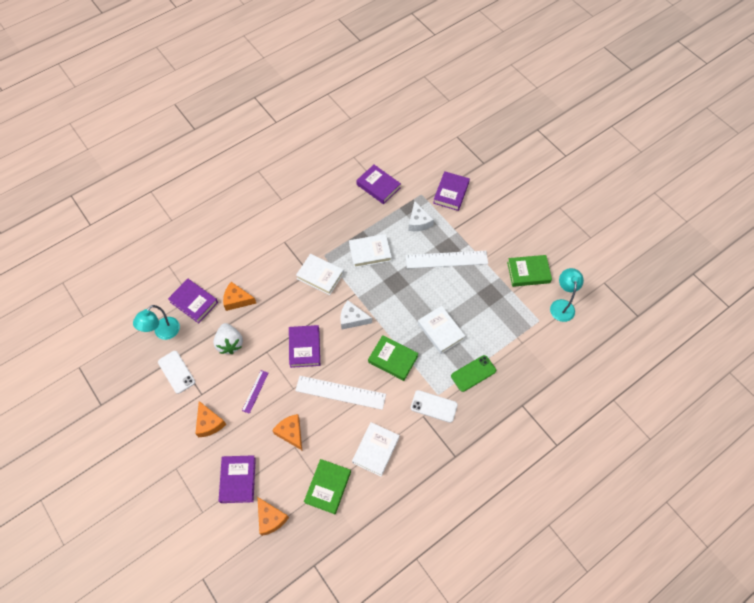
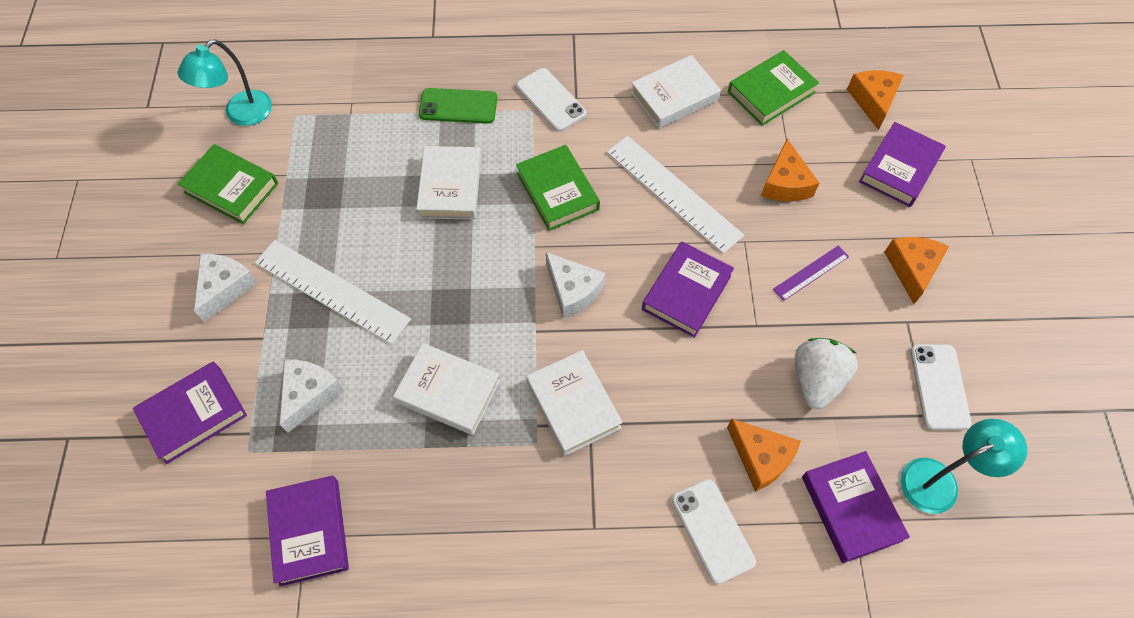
camera: 145 degrees left, 0 degrees up
none -> white cheese [194,254,258,322]
none -> white phone [672,479,756,584]

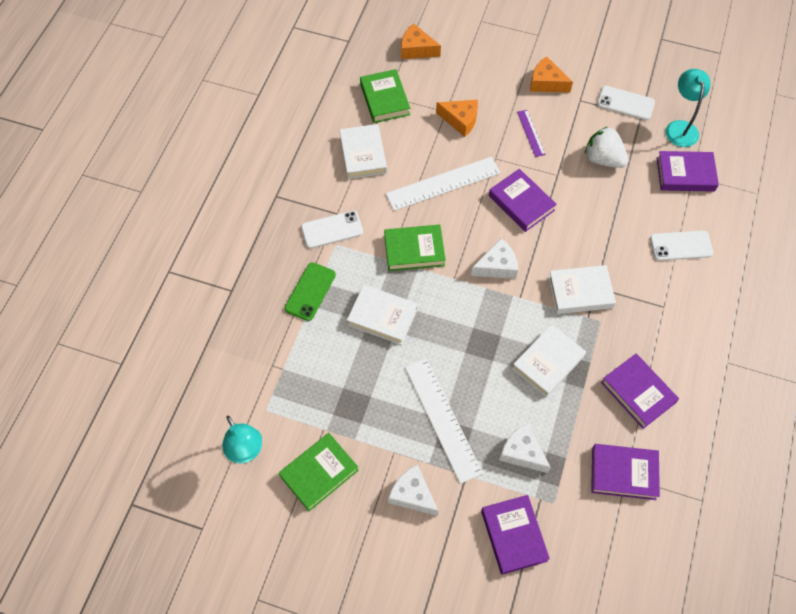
camera: 70 degrees left, 0 degrees up
white ruler [254,240,411,344] -> white ruler turned 75 degrees counterclockwise [405,358,483,484]
orange cheese [727,419,801,492] -> none
purple book [859,122,946,207] -> purple book moved to [601,353,679,429]

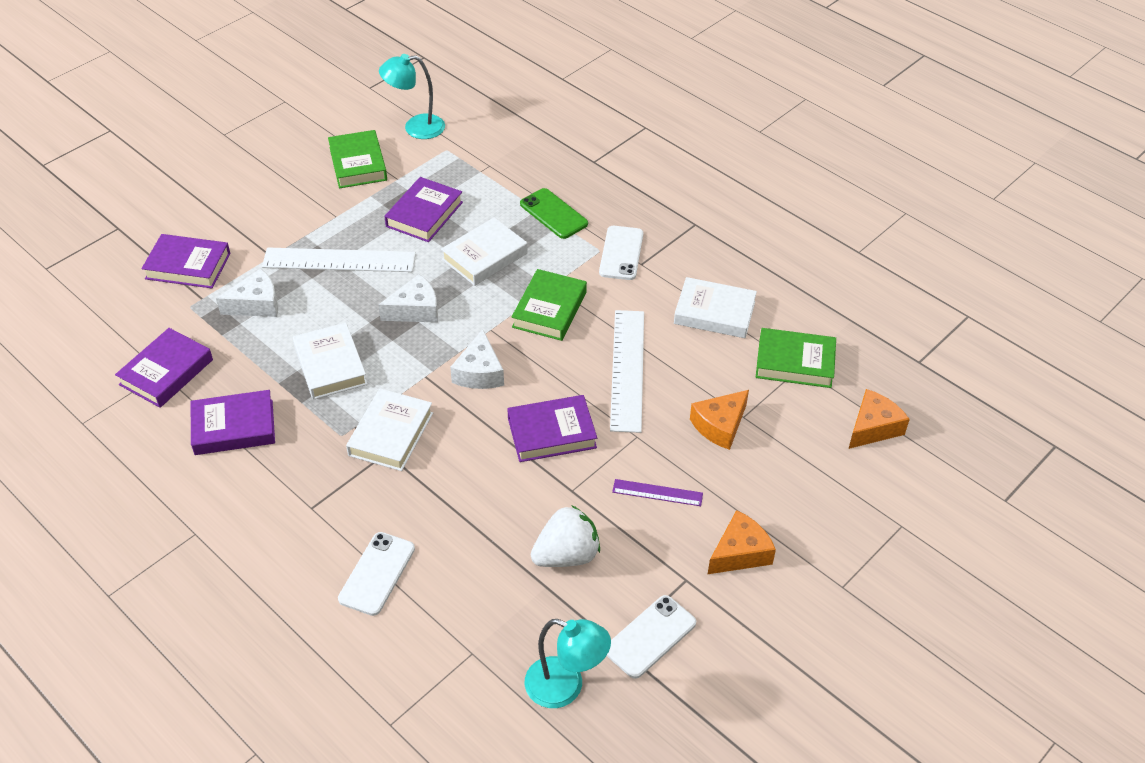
camera: 115 degrees right, 15 degrees down
white cheese [388,465,439,516] -> white cheese moved to [378,274,438,323]
purple book [657,151,719,192] -> purple book moved to [384,177,463,242]

